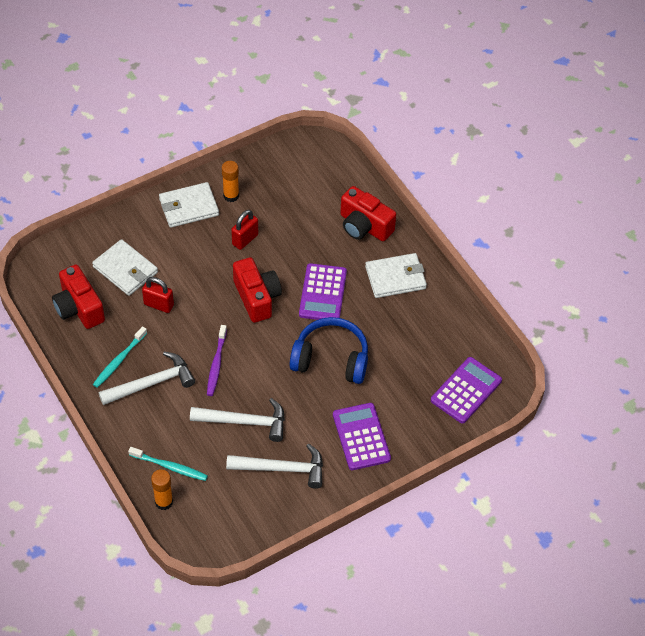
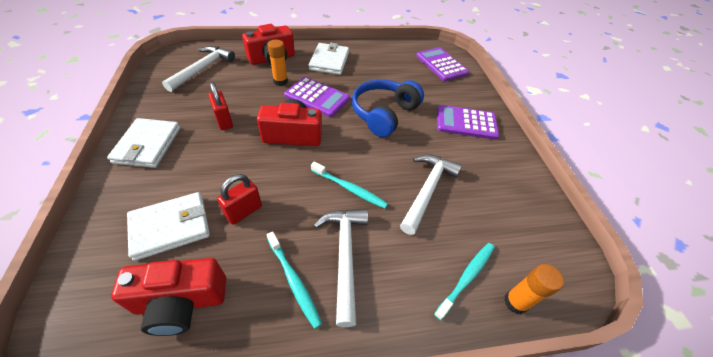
camera: 70 degrees left, 5 degrees down
purple toothbrush [207,325,227,396] -> turquoise toothbrush [311,162,388,209]
orange glue stick [222,161,239,202] -> orange glue stick moved to [268,39,288,86]
white hammer [226,443,323,489] -> white hammer moved to [162,46,235,92]

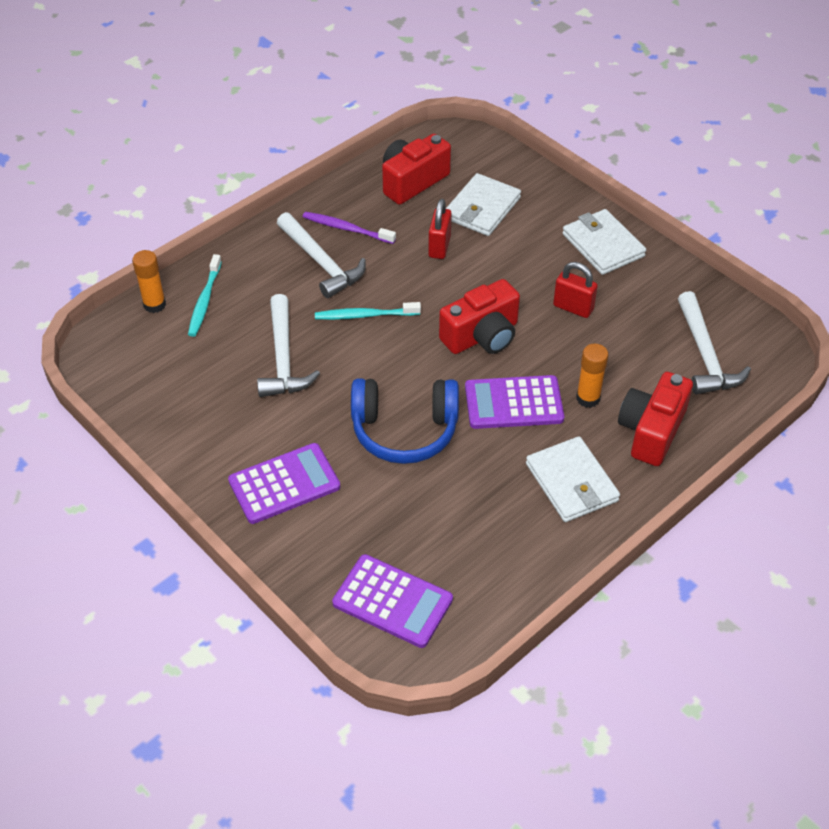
camera: 150 degrees right, 0 degrees up
turquoise toothbrush [267,231,322,329] -> purple toothbrush [303,212,396,244]
blue headphones [352,79,424,137] -> blue headphones turned 90 degrees clockwise [351,378,459,464]

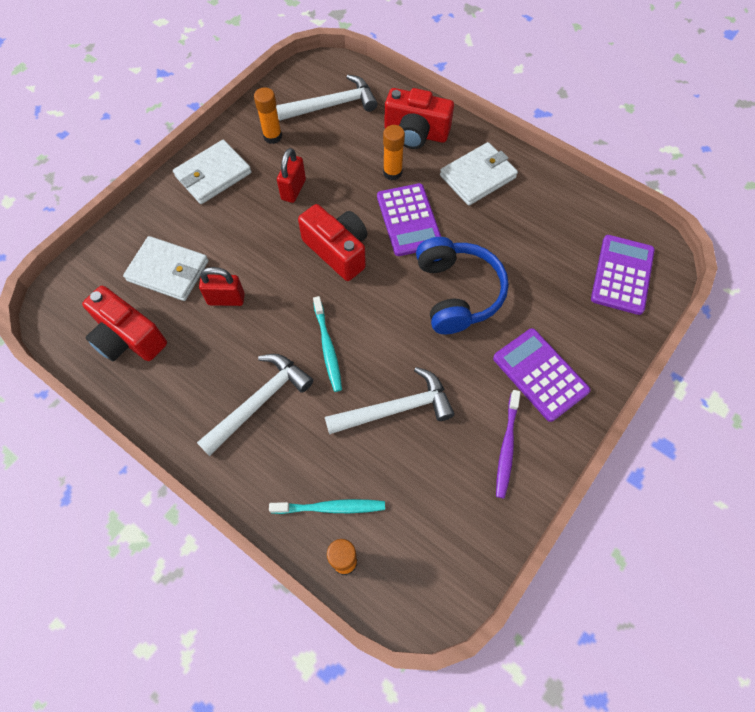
camera: 100 degrees left, 15 degrees up
purple toothbrush [303,212,396,244] -> purple toothbrush moved to [496,390,521,499]
none -> orange glue stick [254,87,282,144]

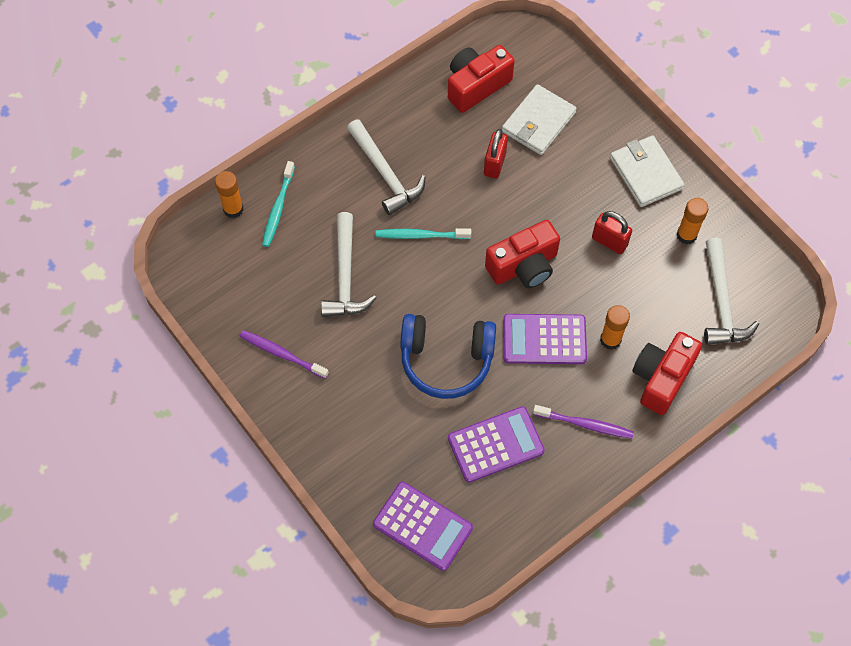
camera: 105 degrees right, 0 degrees up
white wallet [440,142,518,206] -> purple toothbrush [533,405,634,439]
purple calculator [493,328,590,422] -> purple calculator moved to [448,406,545,483]

